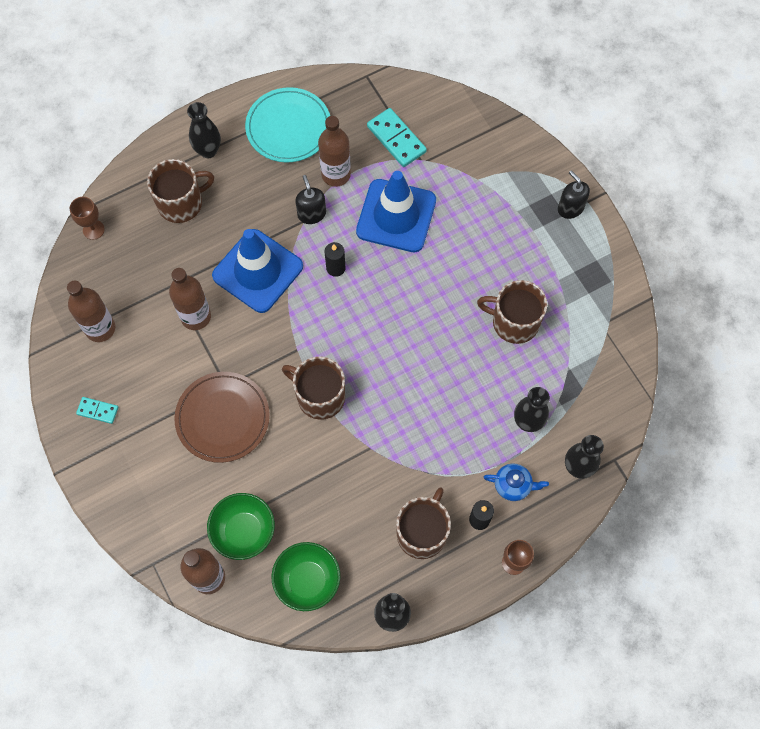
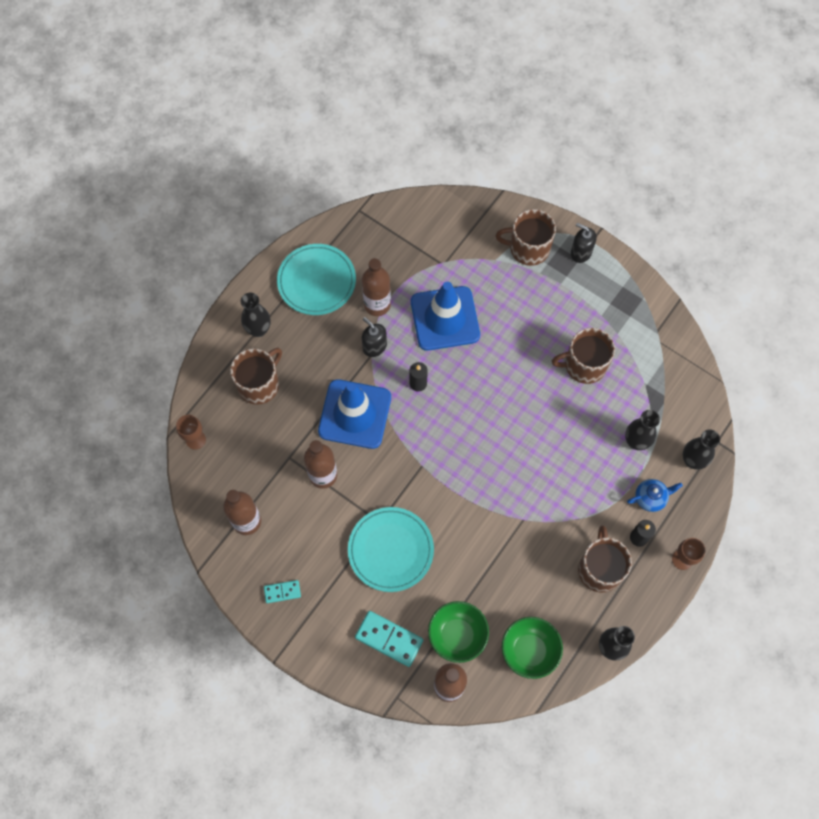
camera: 25 degrees left, 0 degrees up
brown plate [174,372,270,463] -> turquoise plate [348,507,434,592]
brown mug [282,356,345,420] -> brown mug moved to [496,209,556,266]
turquoise domino [367,108,427,167] -> turquoise domino moved to [355,611,423,667]

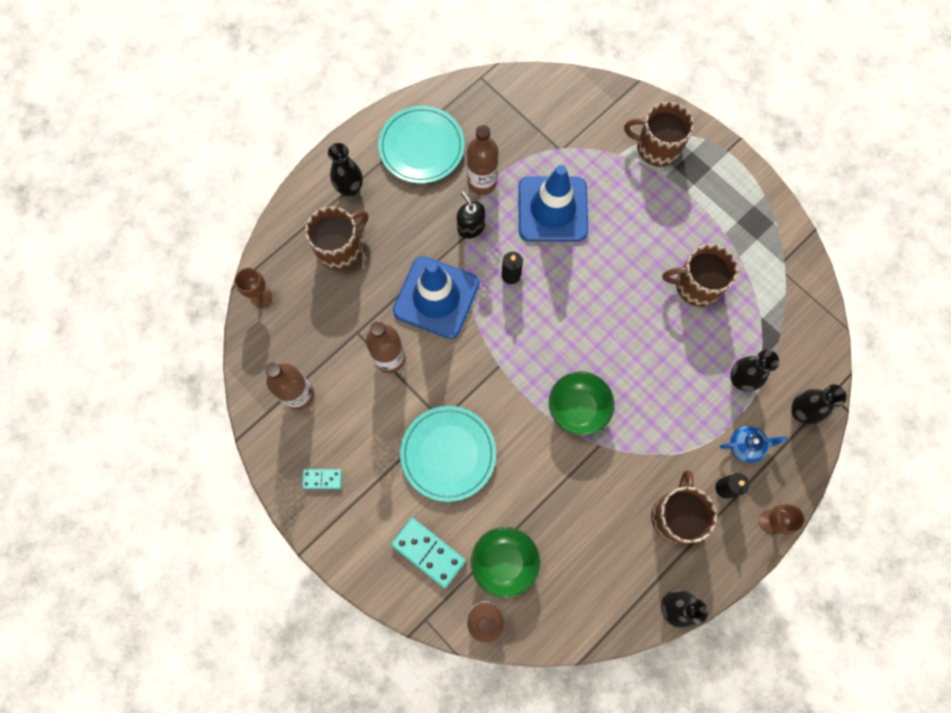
camera: 10 degrees right, 5 degrees up
green bowl [502,617,563,679] -> green bowl moved to [549,371,615,436]
black soap dispenser [571,223,596,263] -> none

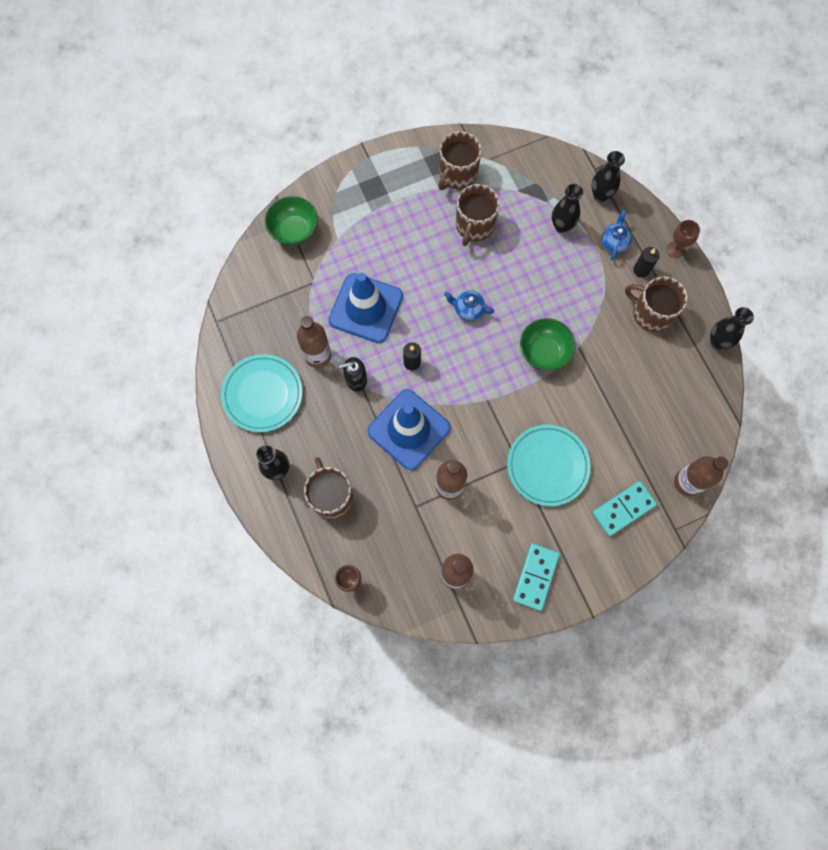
camera: 70 degrees left, 0 degrees up
turquoise domino [302,469,342,489] -> turquoise domino [513,543,560,611], size x1.75
green bowl [471,527,540,598] -> green bowl moved to [265,196,318,246]
brown mug [624,102,694,167] -> brown mug moved to [438,131,481,190]
none -> blue teapot [444,290,494,321]

